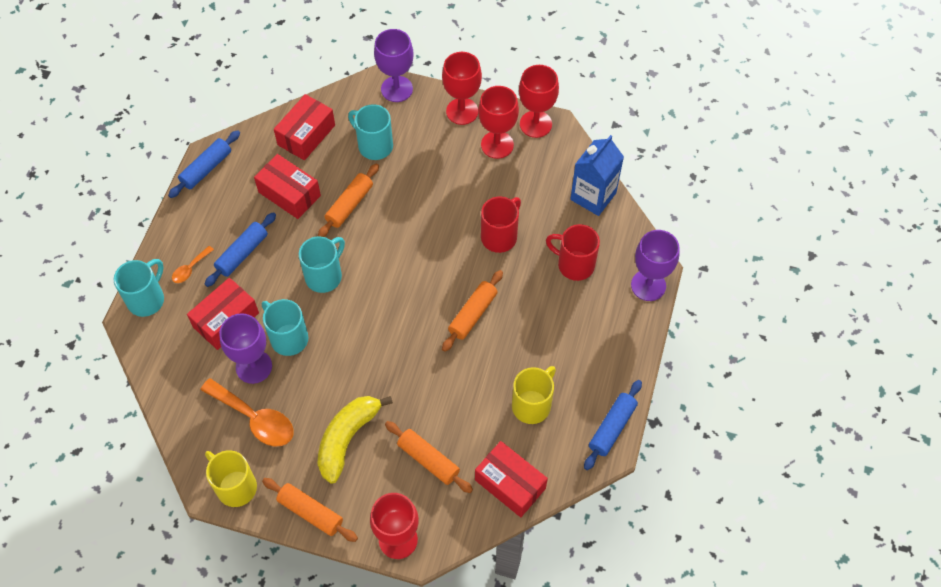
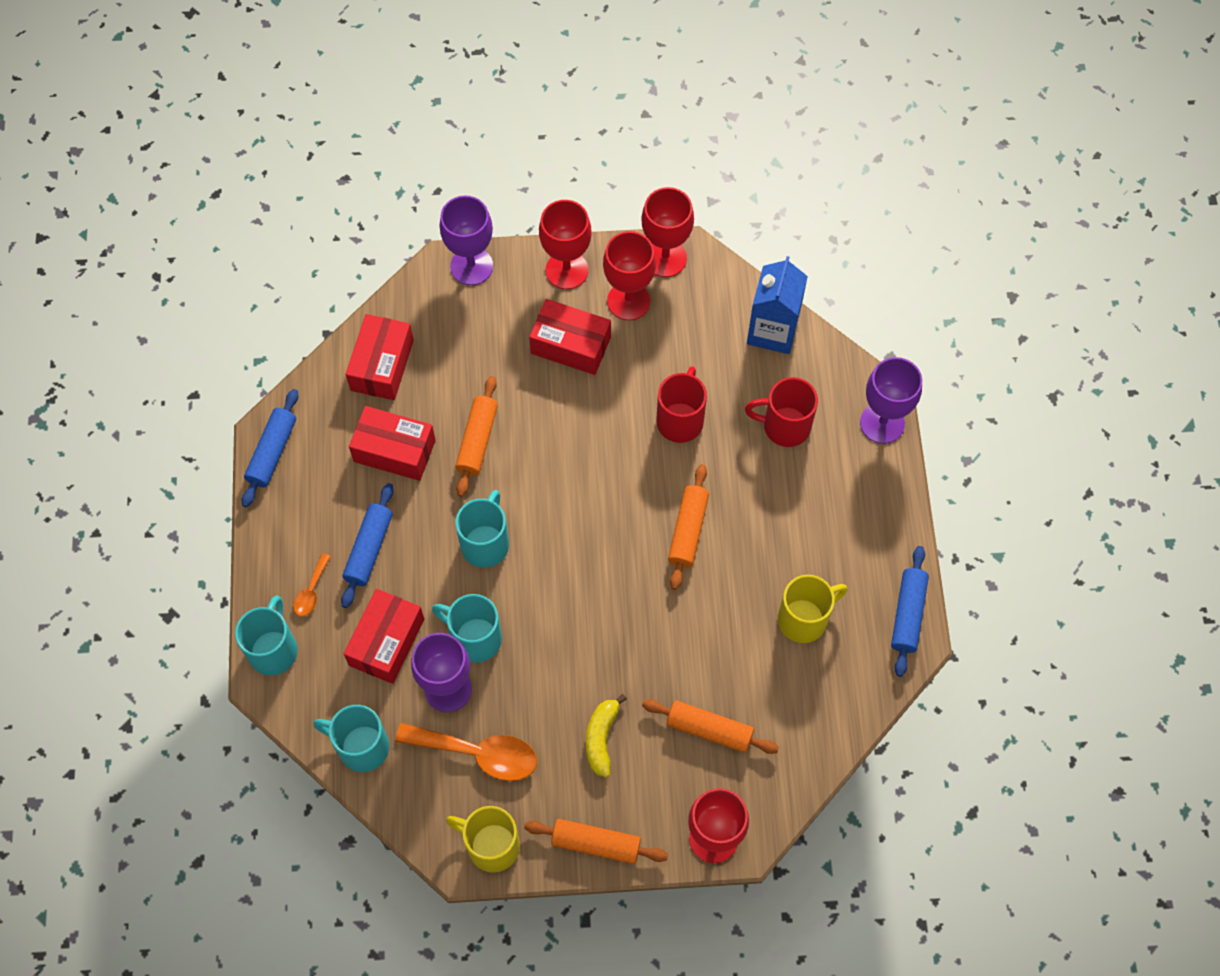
camera: 20 degrees left, 5 degrees up
yellow banana [318,396,393,484] -> yellow banana [586,694,627,778], size x0.63
turquoise mug [348,104,393,160] -> turquoise mug moved to [313,705,389,772]
red box [475,441,548,517] -> red box moved to [529,299,611,375]
yellow mug [512,366,556,424] -> yellow mug turned 45 degrees clockwise [778,575,848,643]

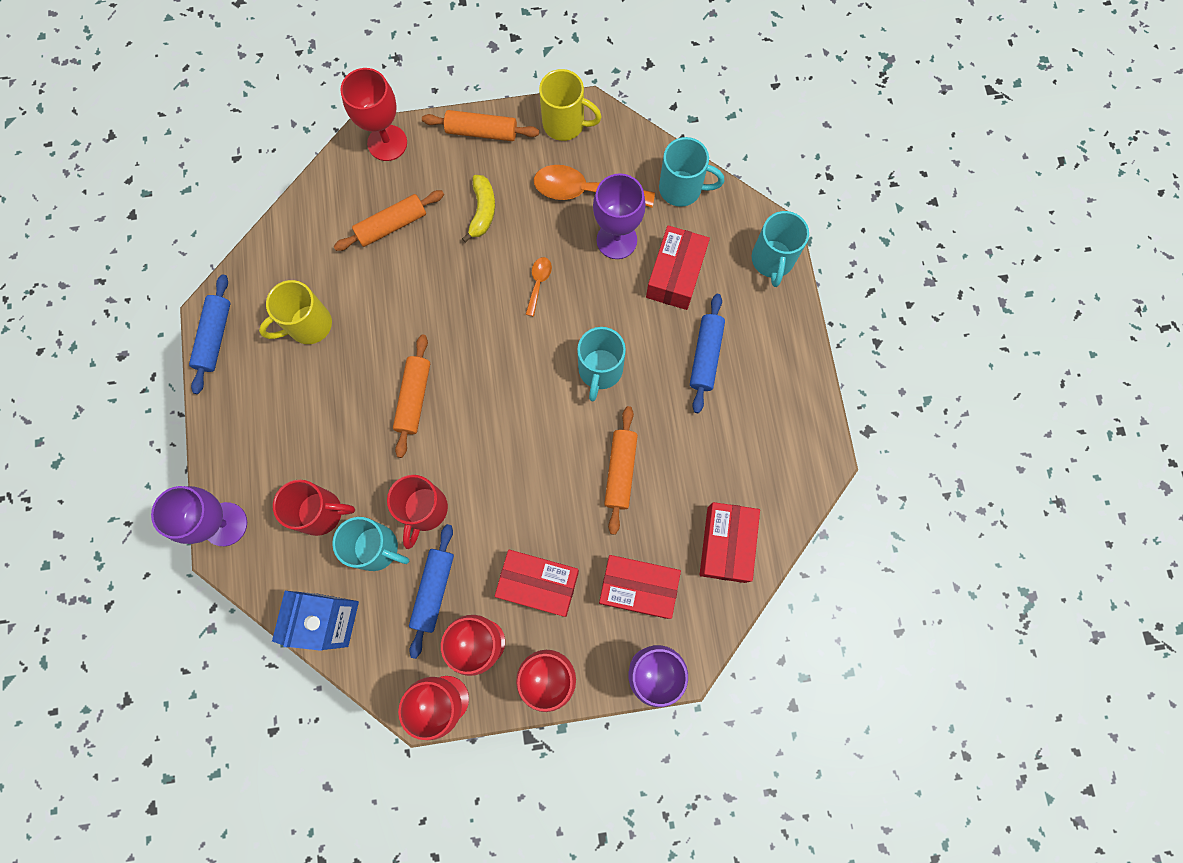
camera: 175 degrees right, 10 degrees up
blue rolling pin [242,389,298,508] -> blue rolling pin moved to [409,524,454,659]
orange spoon [293,553,331,616] -> orange spoon moved to [526,257,552,317]
red box [349,406,436,481] -> red box moved to [599,555,681,619]
turquoise mug [432,594,502,662] -> turquoise mug moved to [332,517,409,571]
orange rolling pin [642,699,779,754] -> orange rolling pin turned 45 degrees counterclockwise [333,190,444,251]

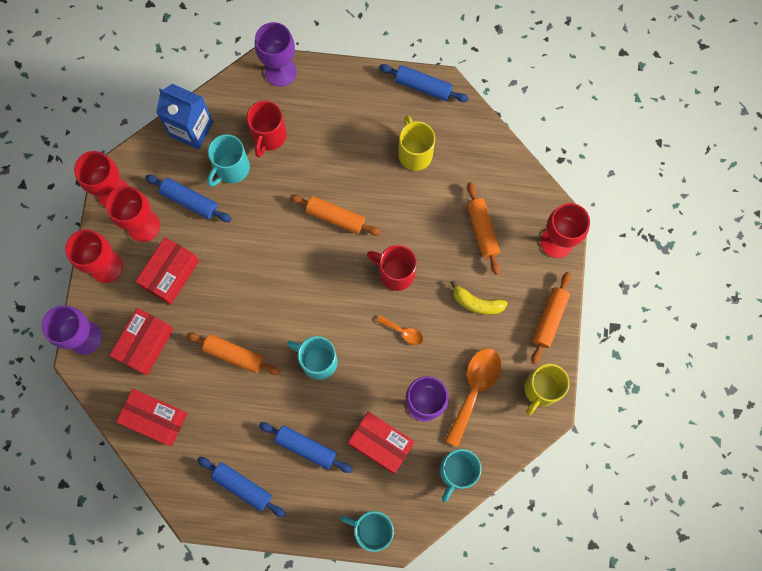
camera: 105 degrees right, 0 degrees up
red mug [387,475,448,549] -> red mug moved to [367,245,417,291]
none -> blue rolling pin [197,457,286,517]

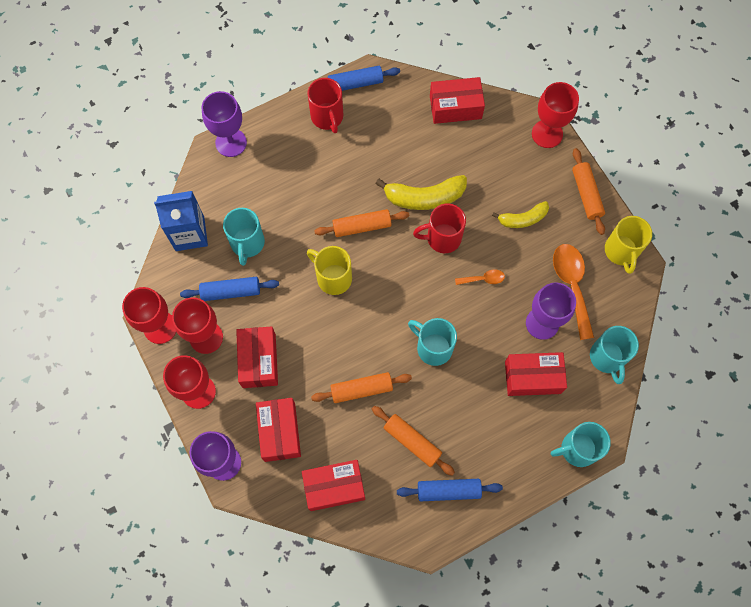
camera: 35 degrees left, 5 degrees down
red mug [247,101,287,157] -> red mug moved to [308,78,343,133]
blue rolling pin [259,422,352,473] -> none
turquoise mug [287,336,338,380] -> turquoise mug turned 45 degrees clockwise [408,318,457,366]
yellow mug [399,115,435,171] -> yellow mug moved to [307,246,352,295]
orange rolling pin [467,182,500,275] -> orange rolling pin moved to [372,406,455,476]
none -> yellow banana [375,175,467,210]
none -> red box [430,77,485,124]

